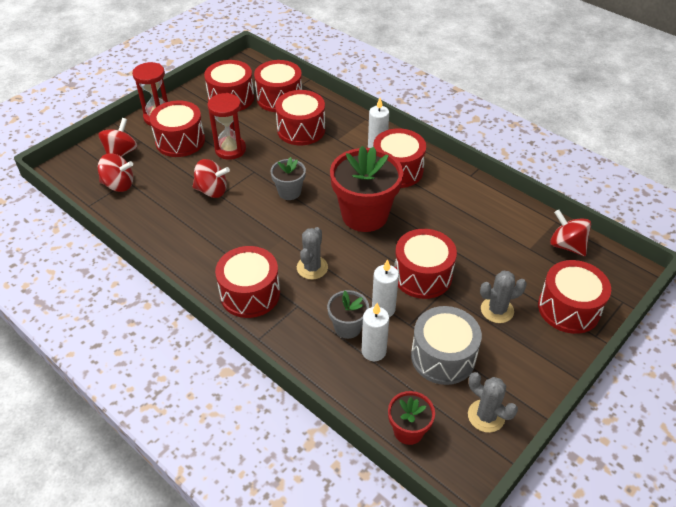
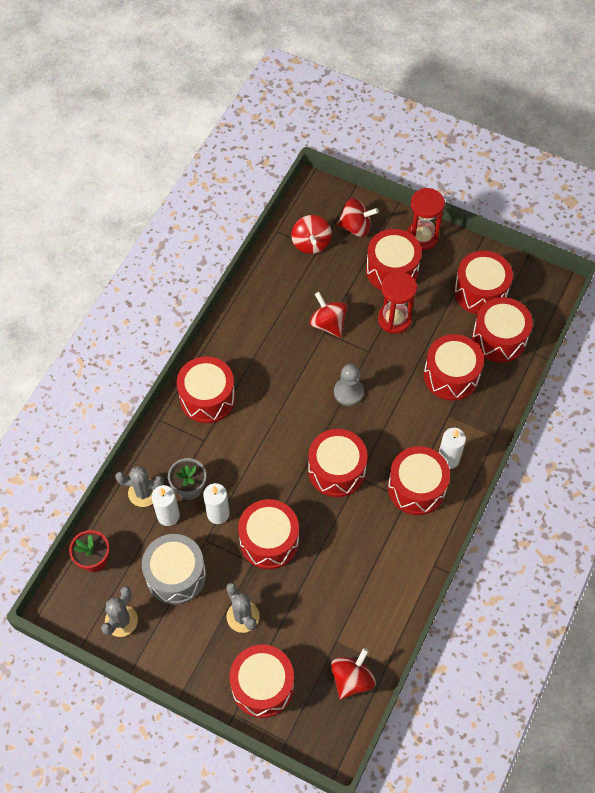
camera: 75 degrees right, 15 degrees up
red spinning top [192,159,230,198] -> red spinning top turned 150 degrees clockwise [310,292,348,338]
grey flower pot [270,157,306,200] -> grey pawn [334,364,364,406]
grey cactus [297,227,328,280] -> grey cactus moved to [115,466,164,507]
red flower pot [330,146,403,232] -> red drum [308,429,368,497]

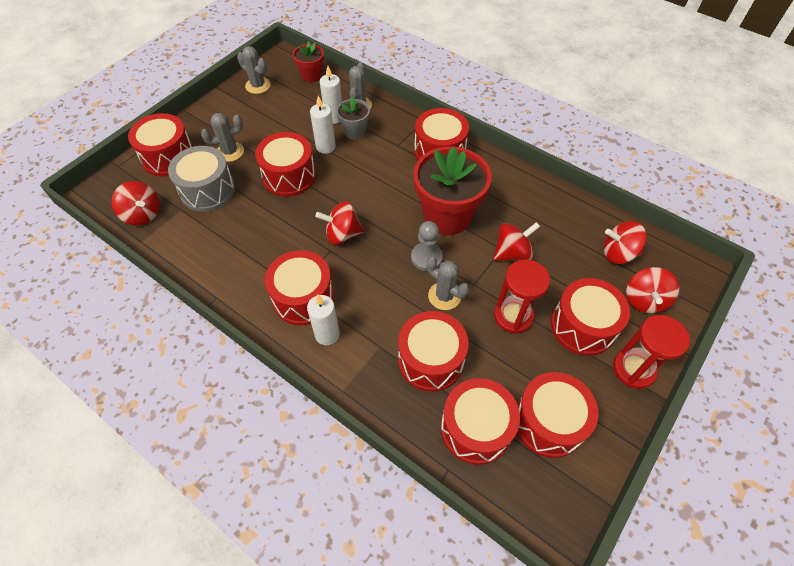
camera: 100 degrees right, 5 degrees down
grey drum [142,534,206,605] -> grey drum moved to [168,146,235,212]
red drum [308,429,368,497] -> red spinning top [316,201,364,245]
none -> red flower pot [413,146,492,235]
none -> grey cactus [426,257,469,310]

